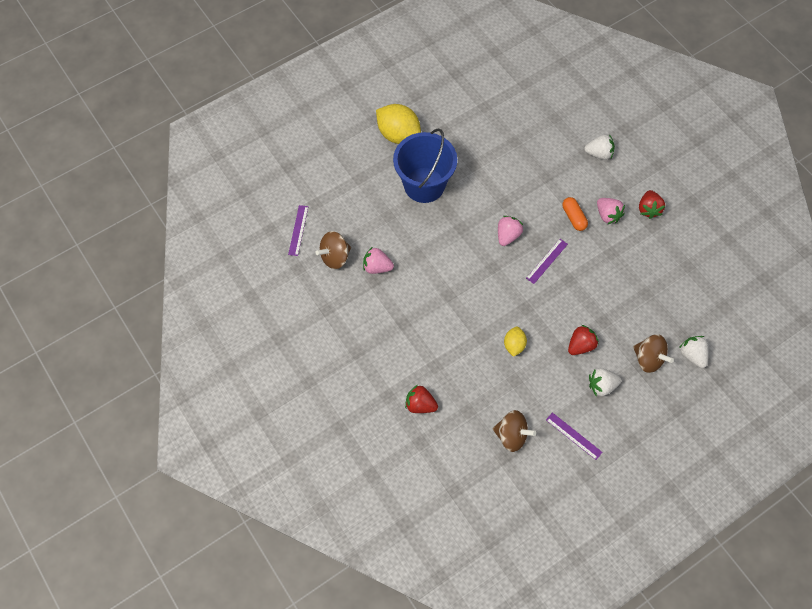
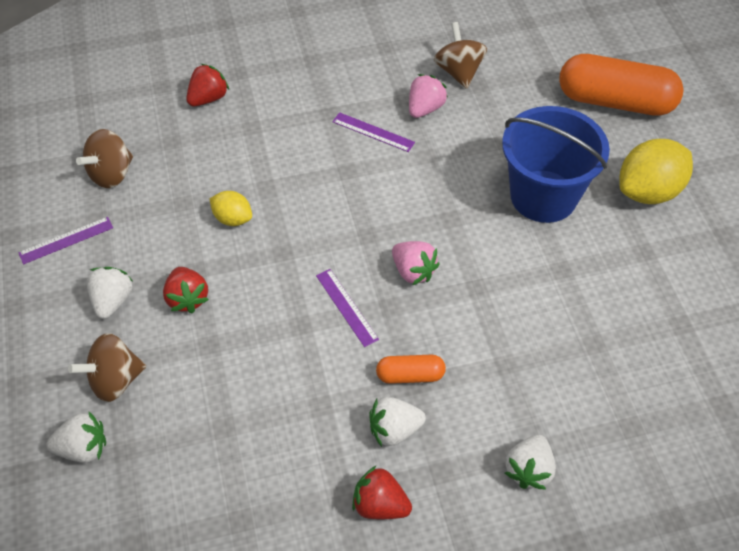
camera: 110 degrees right, 10 degrees down
purple ruler [288,205,308,256] -> purple ruler moved to [332,112,415,152]
pink strawberry [597,198,625,224] -> white strawberry [369,397,426,447]
none -> orange capsule [559,54,684,116]

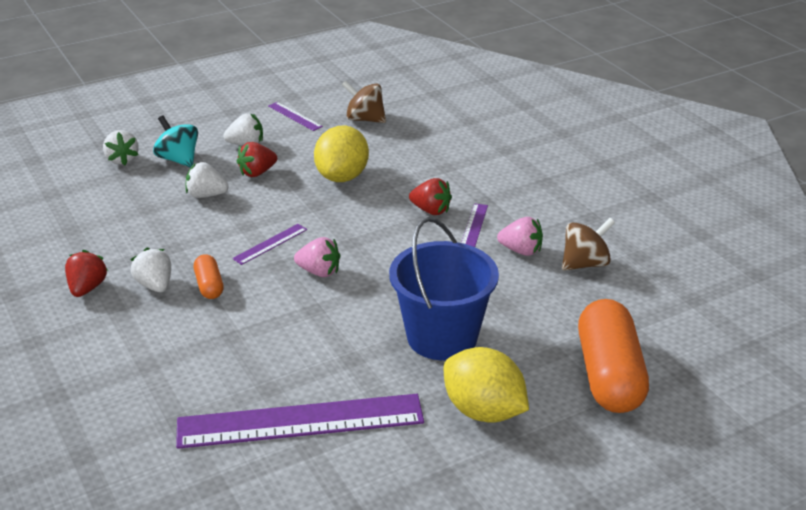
camera: 75 degrees right, 20 degrees down
brown spinning top [68,333,146,402] -> turquoise spinning top [153,116,198,167]
red strawberry [186,64,229,106] -> red strawberry moved to [409,178,452,215]
yellow lemon [209,191,252,226] -> yellow lemon [314,126,369,182], size x1.85
pink strawberry [392,241,439,285] -> pink strawberry turned 105 degrees counterclockwise [294,237,340,277]
white strawberry [505,435,556,490] -> white strawberry moved to [185,162,229,198]
none -> purple ruler [176,394,424,449]

